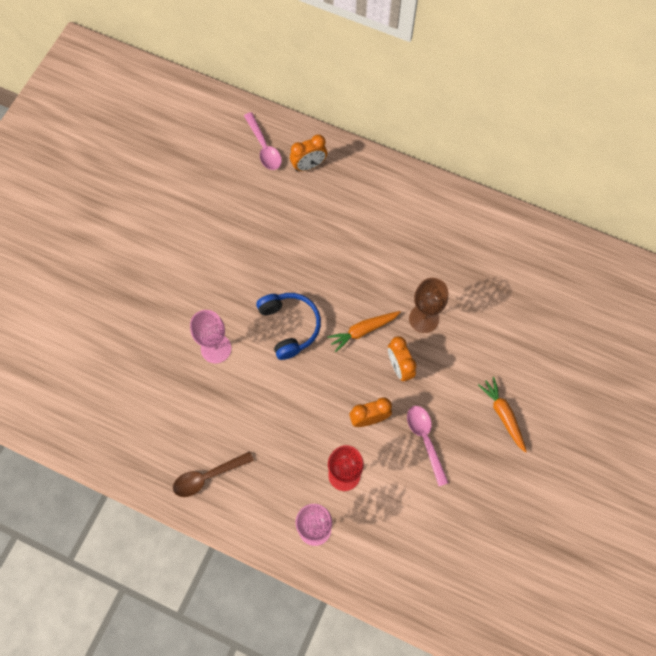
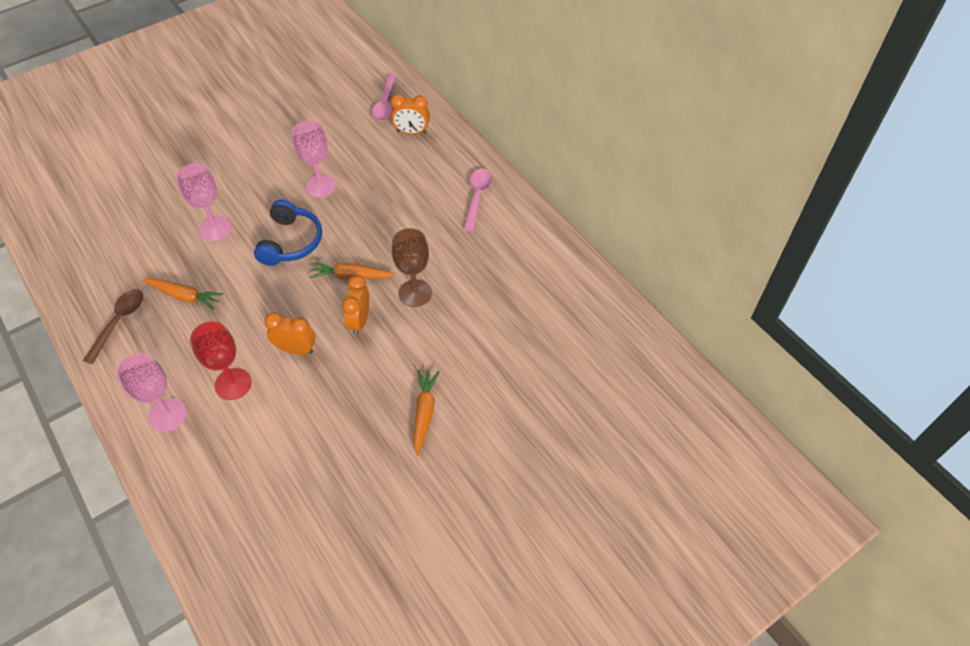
camera: 30 degrees right, 15 degrees down
brown spoon [173,451,254,497] -> brown spoon turned 105 degrees clockwise [83,289,143,364]
pink spoon [407,406,449,486] -> pink spoon moved to [464,169,492,232]
none -> orange carrot [142,278,223,310]
none -> pink goblet [292,120,336,198]

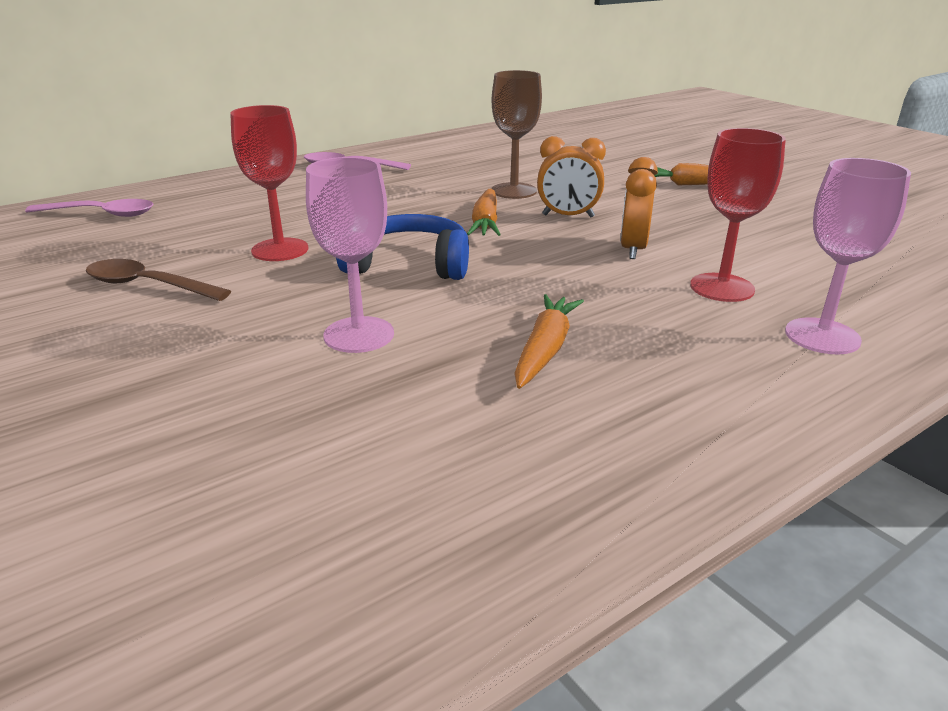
camera: 90 degrees left, 25 degrees down
brown spoon [83,289,143,364] -> brown spoon moved to [85,259,231,301]
pink goblet [292,120,336,198] -> red goblet [230,105,309,261]
orange clock [391,94,430,134] -> none

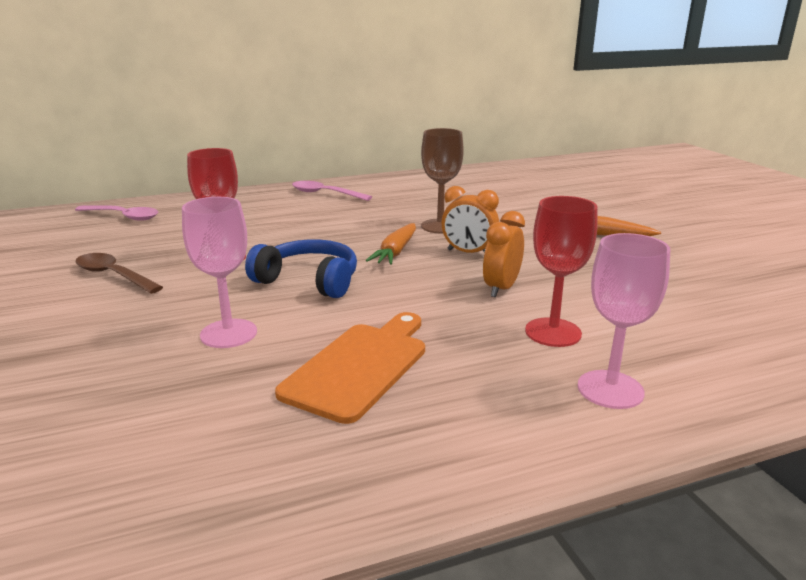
camera: 15 degrees right, 5 degrees down
orange carrot [514,294,584,389] -> orange cutting board [275,312,425,424]

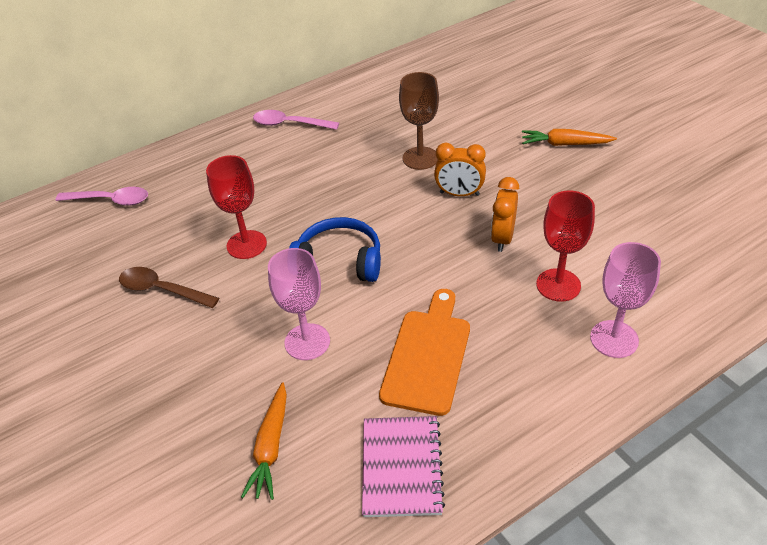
camera: 10 degrees left, 20 degrees up
orange carrot [366,223,416,265] -> orange carrot moved to [241,383,287,500]
none -> pink notebook [362,416,445,517]

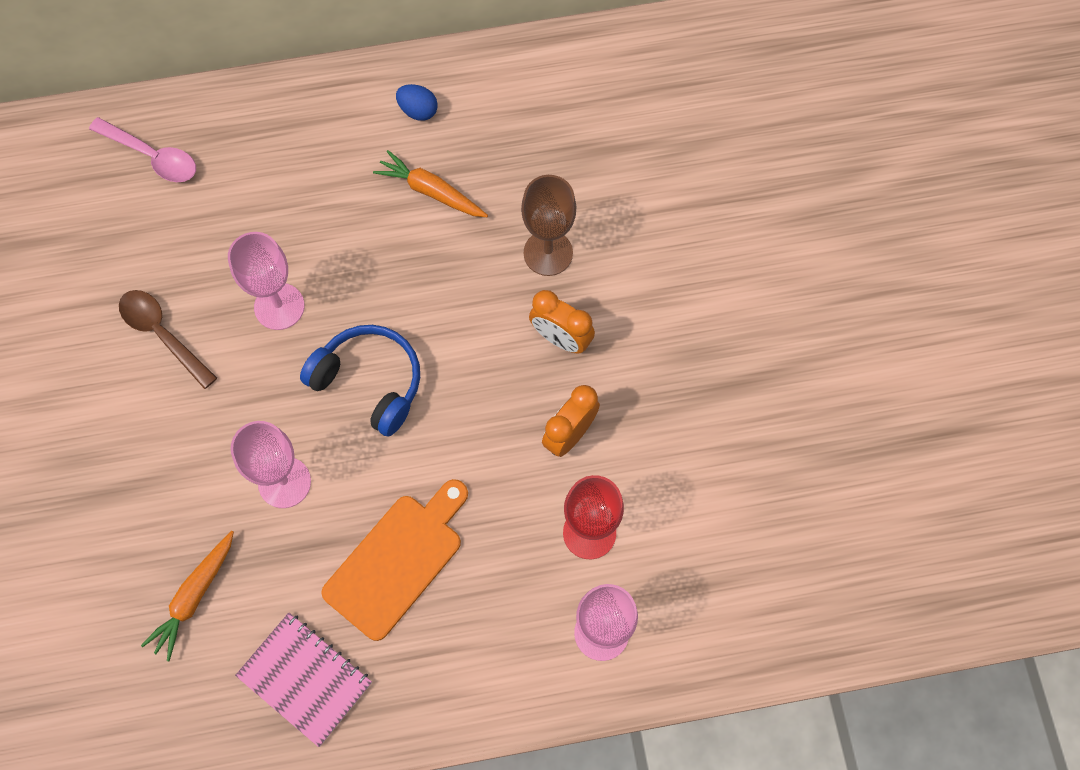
camera: 20 degrees right, 25 degrees up
red goblet [206,155,267,259] -> pink goblet [228,232,305,330]
pink spoon [253,110,339,130] -> blue egg [396,84,438,121]
pink notebook [362,416,445,517] -> pink notebook turned 75 degrees counterclockwise [235,612,372,747]
orange carrot [522,129,617,146] -> orange carrot moved to [373,150,488,217]

